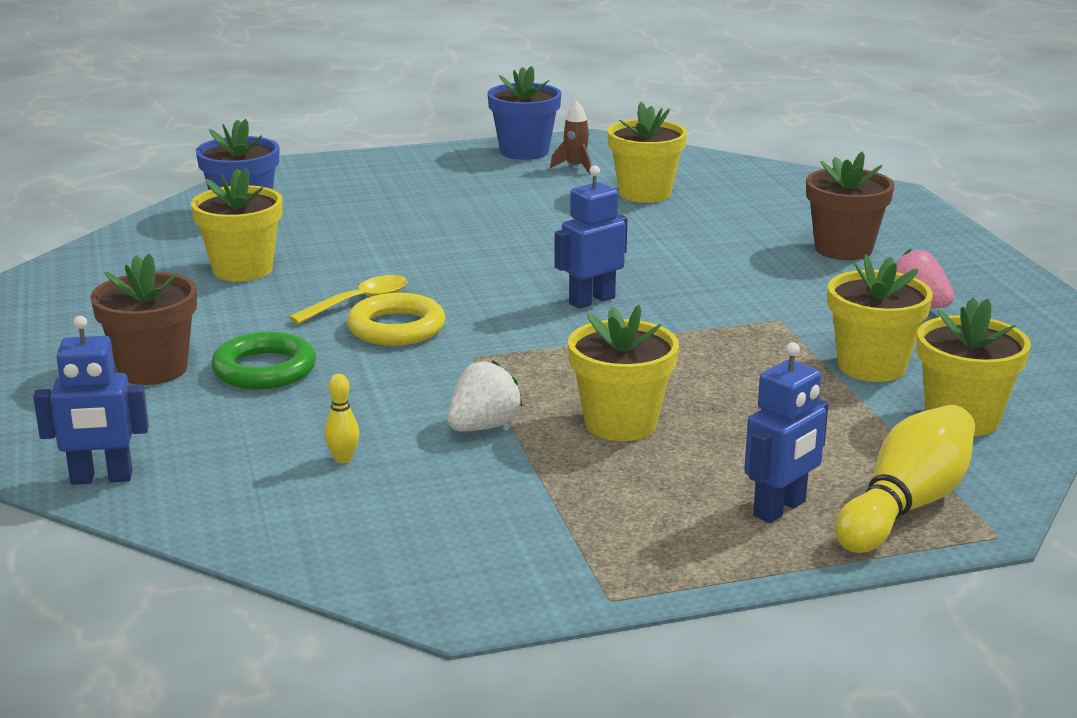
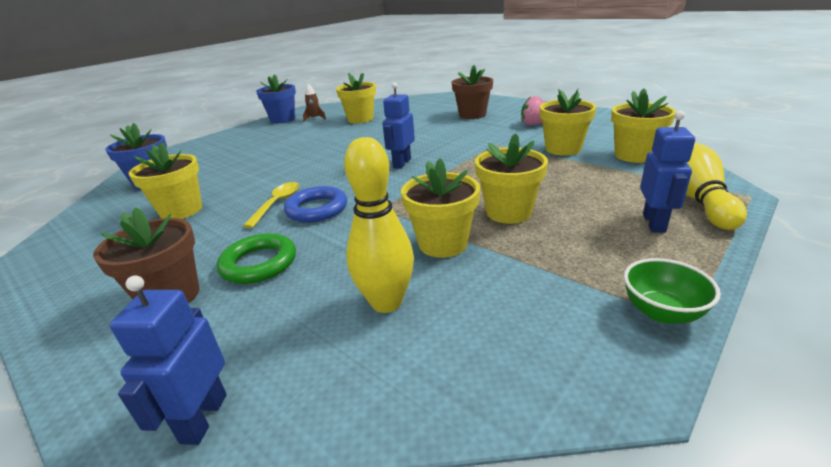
camera: 30 degrees left, 5 degrees up
blue robot [33,316,149,485] -> blue robot turned 135 degrees clockwise [110,275,227,445]
yellow bowling pin [324,374,360,463] -> yellow bowling pin [344,137,414,313], size x2.33
yellow ring [347,293,445,346] -> blue ring [284,186,347,223]
white strawberry [447,360,523,431] -> yellow flower pot [401,159,480,258]
none -> green bowl [624,258,721,324]

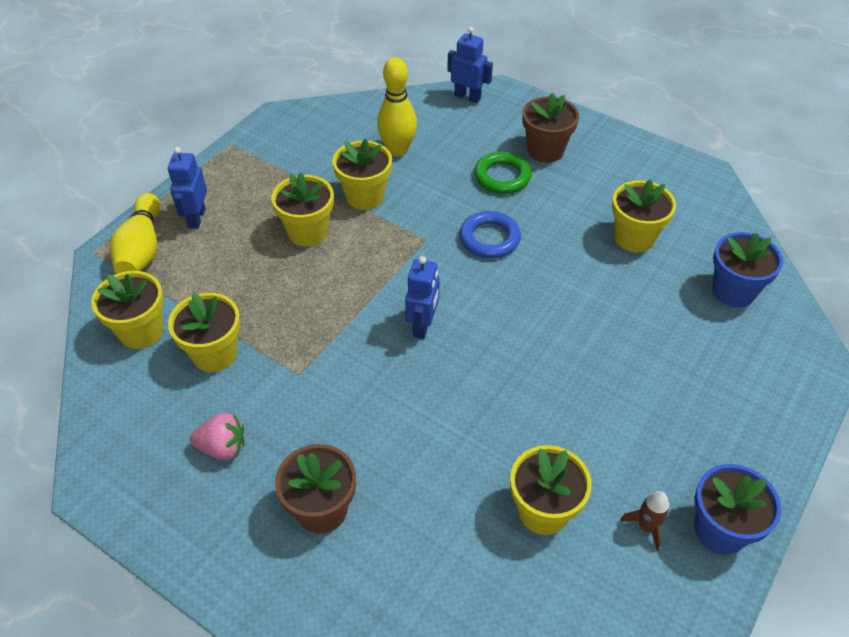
camera: 170 degrees right, 20 degrees up
blue robot [110,275,227,445] -> blue robot turned 60 degrees counterclockwise [447,27,493,103]
yellow spoon [243,182,299,228] -> none
green bowl [624,258,721,324] -> none

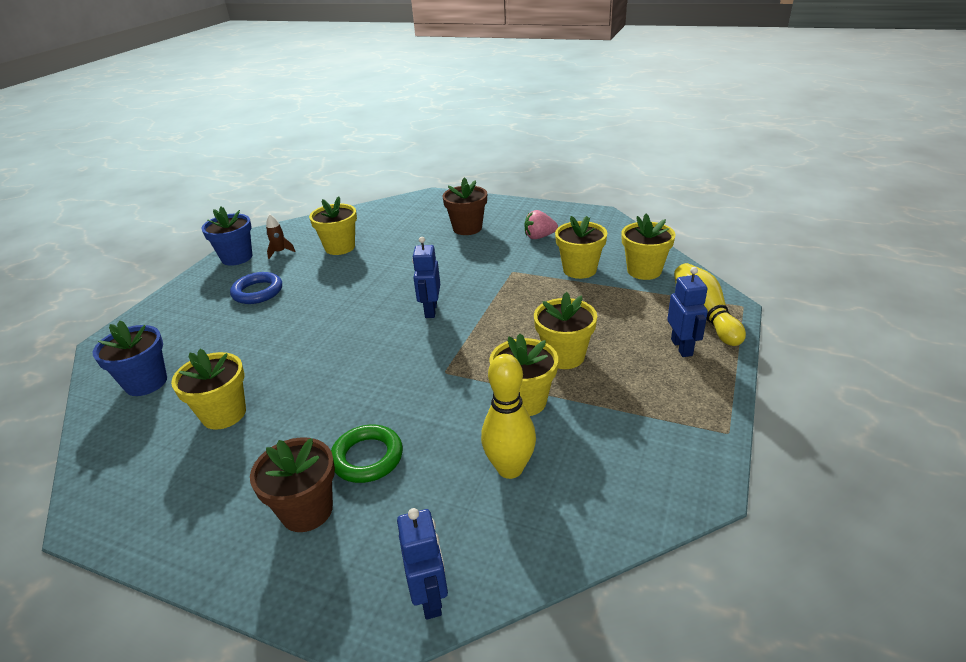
camera: 170 degrees right, 15 degrees down
blue robot [447,27,493,103] -> blue robot turned 120 degrees counterclockwise [397,508,448,620]
blue ring [460,211,521,258] -> blue ring moved to [230,272,282,304]

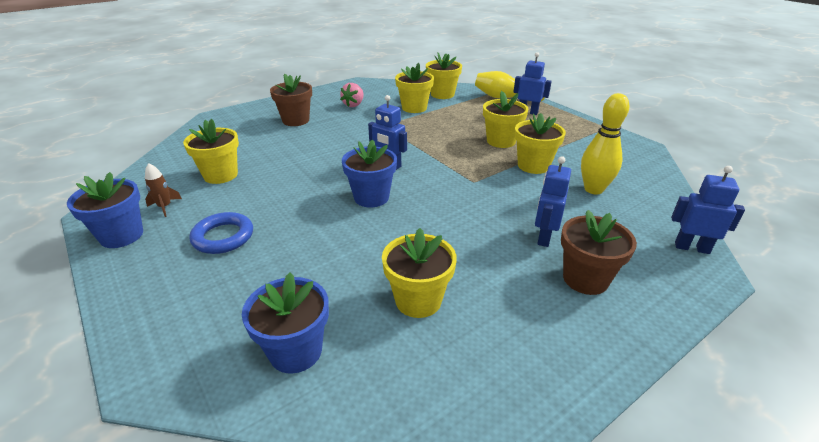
camera: 60 degrees left, 0 degrees up
green ring [331,425,403,483] -> blue robot [535,156,571,247]
none -> blue flower pot [342,140,397,208]

